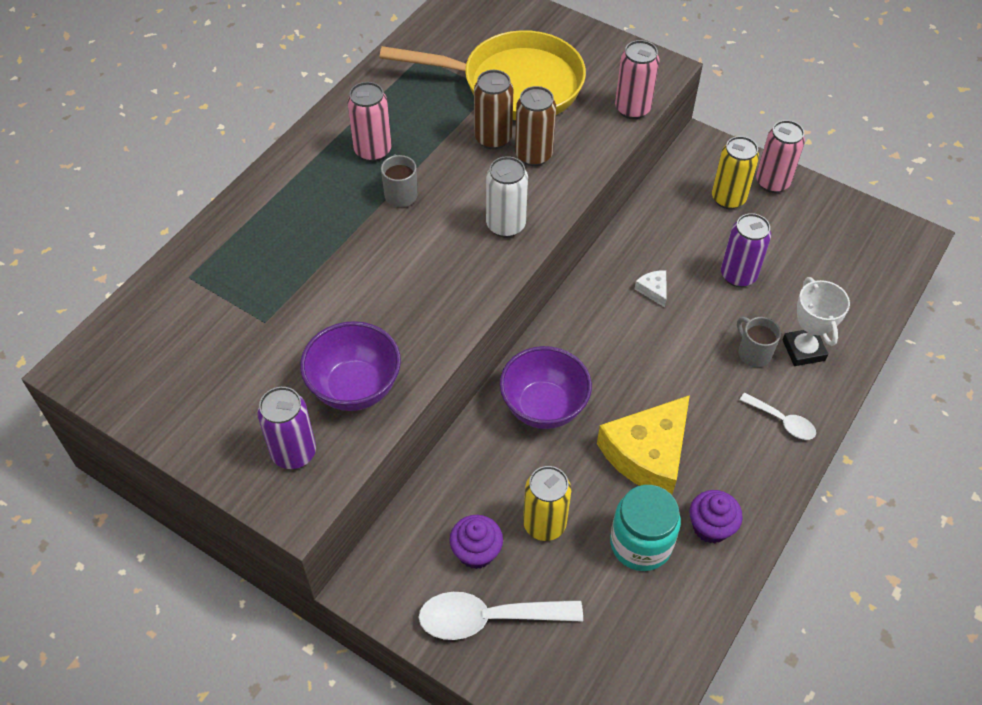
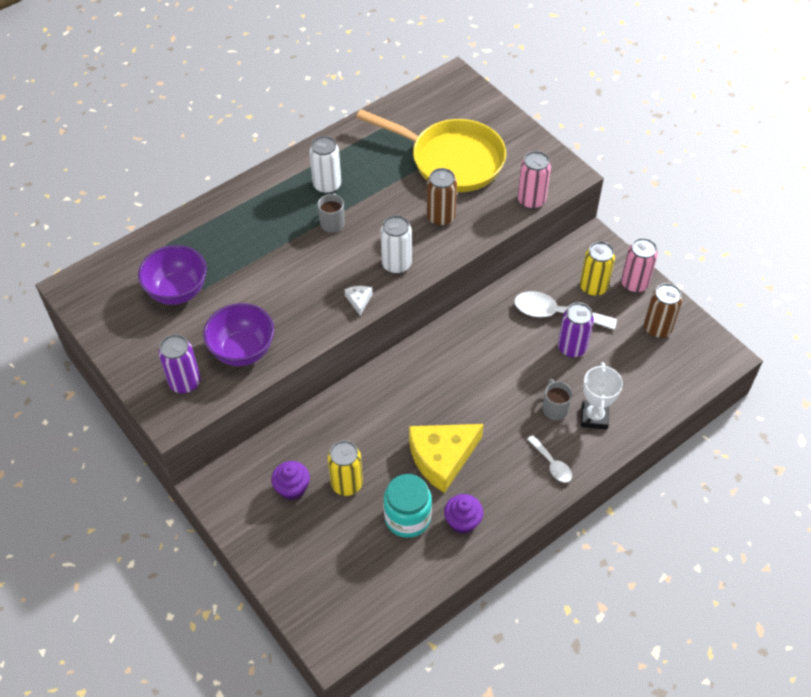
camera: 20 degrees right, 0 degrees up
pink can [347,82,392,162] -> white can [309,136,341,194]
white spoon [418,592,583,640] -> white spoon moved to [515,291,617,330]
brown can [474,70,513,149] -> brown can moved to [644,283,682,338]
purple bowl [500,346,592,429] -> purple bowl moved to [138,245,207,305]
white cheese [635,271,667,307] -> white cheese moved to [345,286,373,315]

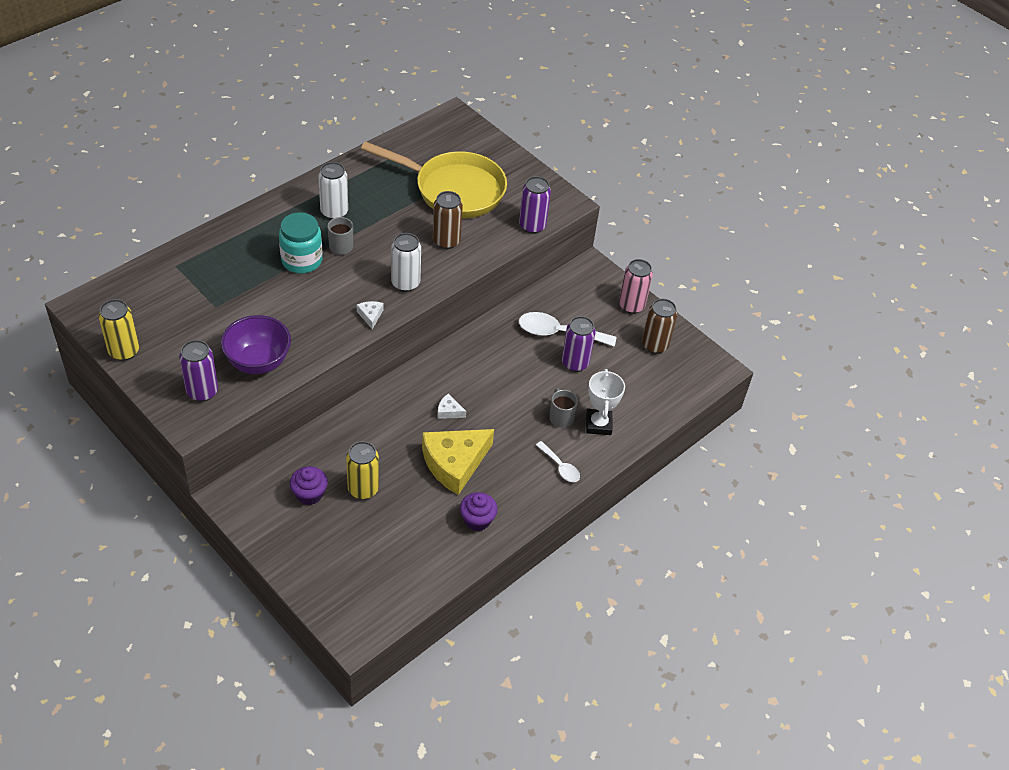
camera: 10 degrees left, 5 degrees down
purple bowl [138,245,207,305] -> none
turquoise jar [384,474,432,538] -> turquoise jar moved to [279,212,323,273]
pink can [518,151,551,209] -> purple can [519,176,551,234]
yellow can [580,241,615,296] -> yellow can moved to [99,299,139,361]
none -> white cheese [438,393,466,419]

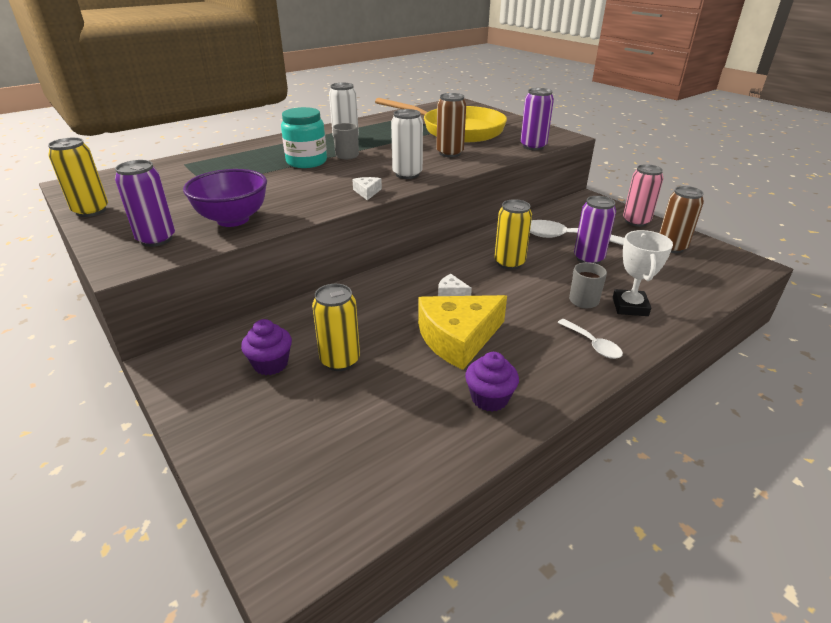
camera: 10 degrees right, 15 degrees down
none -> yellow can [494,199,532,270]

